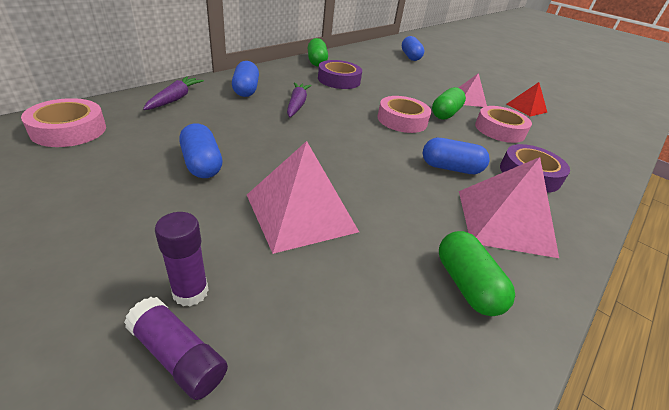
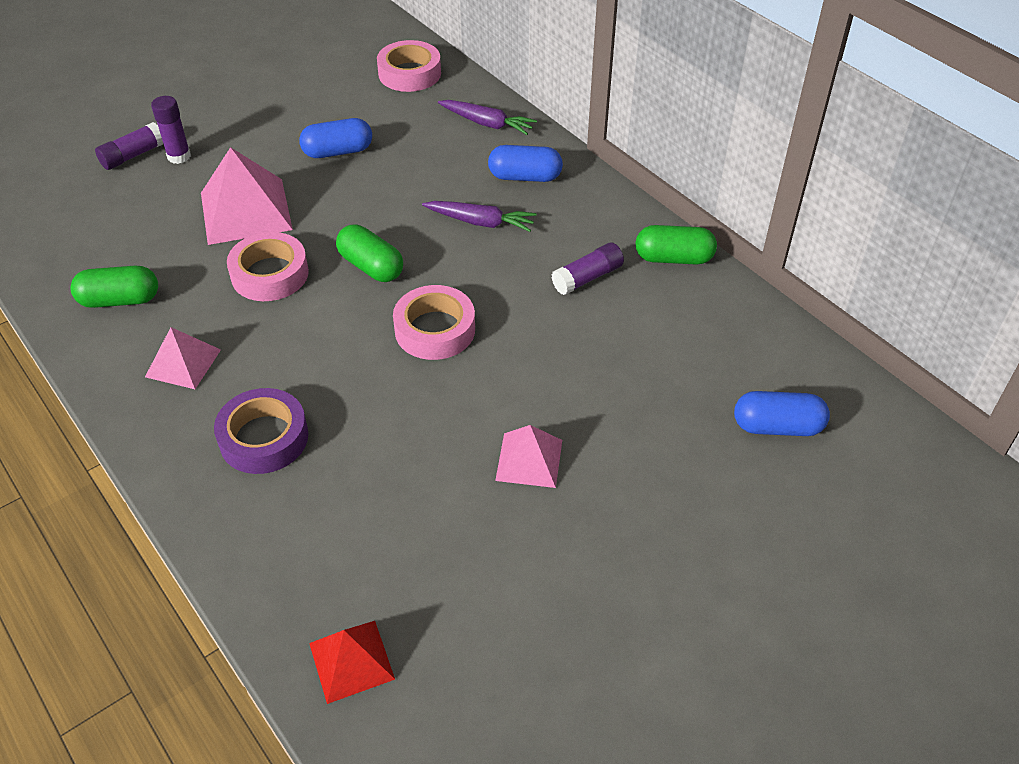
camera: 105 degrees right, 10 degrees up
purple tape [318,60,362,89] -> purple glue stick [551,243,624,295]
blue capsule [423,138,490,174] -> none
green capsule [432,87,466,120] -> green capsule moved to [336,224,403,282]
pink pyramid [459,157,559,258] -> pink pyramid [145,327,221,389], size x0.59
pink tape [475,106,532,143] -> pink tape moved to [227,232,309,301]
red pyramid [507,82,548,116] -> red pyramid moved to [309,621,395,704]

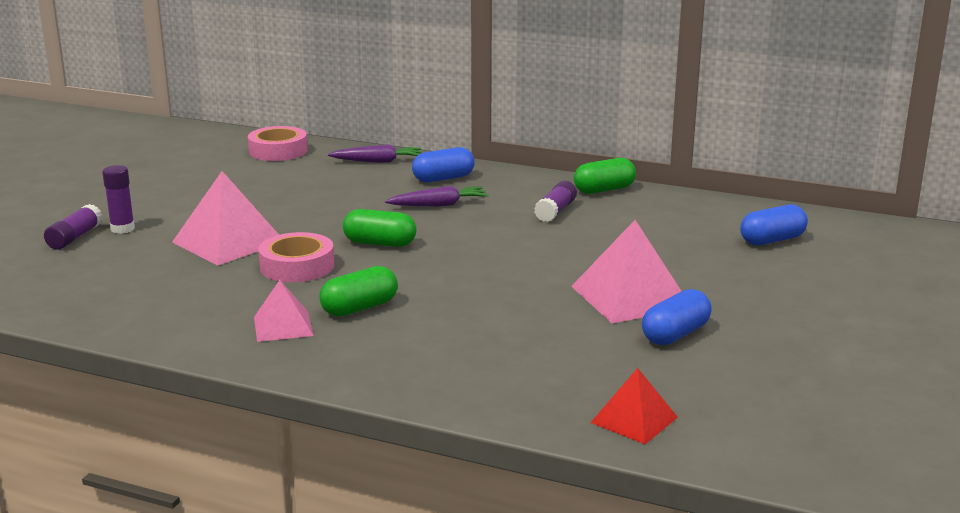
camera: 30 degrees left, 25 degrees down
green capsule [70,266,158,308] -> green capsule moved to [319,266,398,317]
purple tape [214,388,308,474] -> none
blue capsule [299,118,372,158] -> blue capsule moved to [642,289,712,345]
pink tape [393,285,475,360] -> none
pink pyramid [495,425,562,488] -> pink pyramid [571,220,681,323], size x1.71

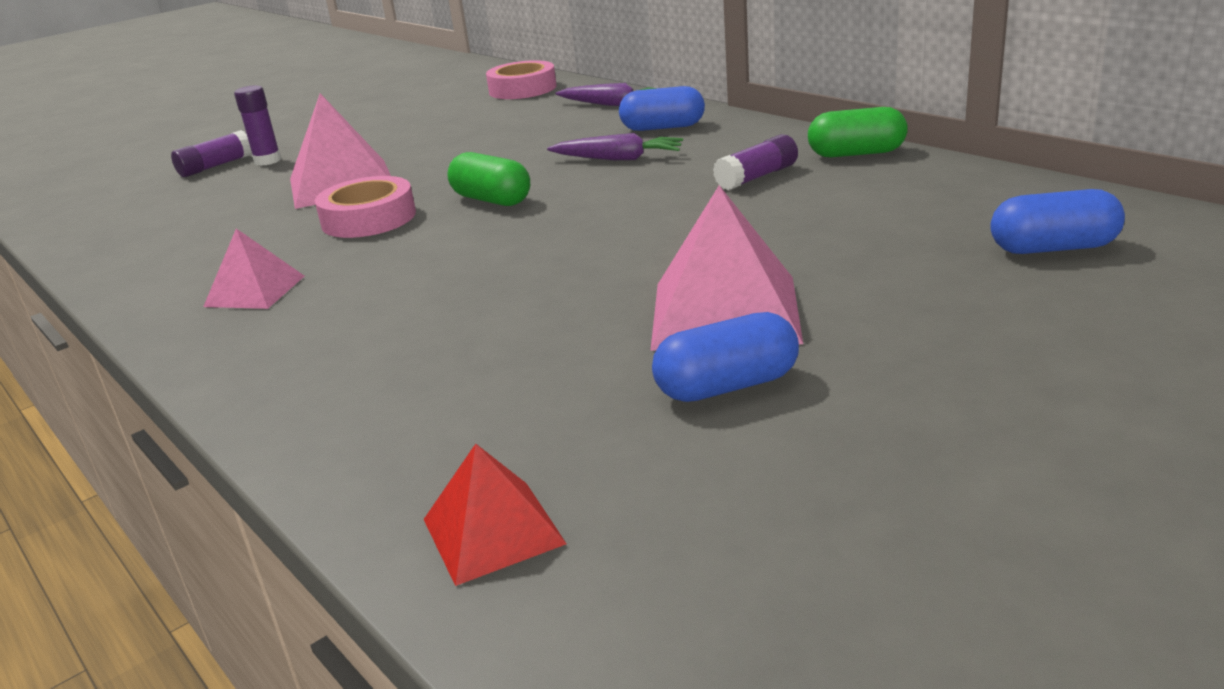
camera: 30 degrees right, 5 degrees up
green capsule [319,266,398,317] -> none

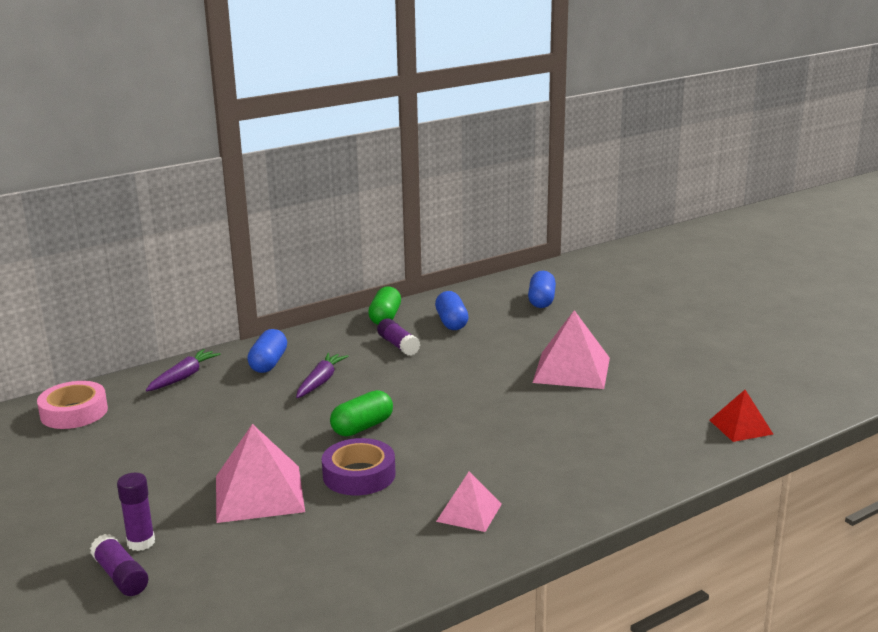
camera: 85 degrees left, 5 degrees down
pink tape [315,176,416,238] -> purple tape [322,438,395,495]
blue capsule [652,312,799,402] -> blue capsule moved to [435,291,468,330]

